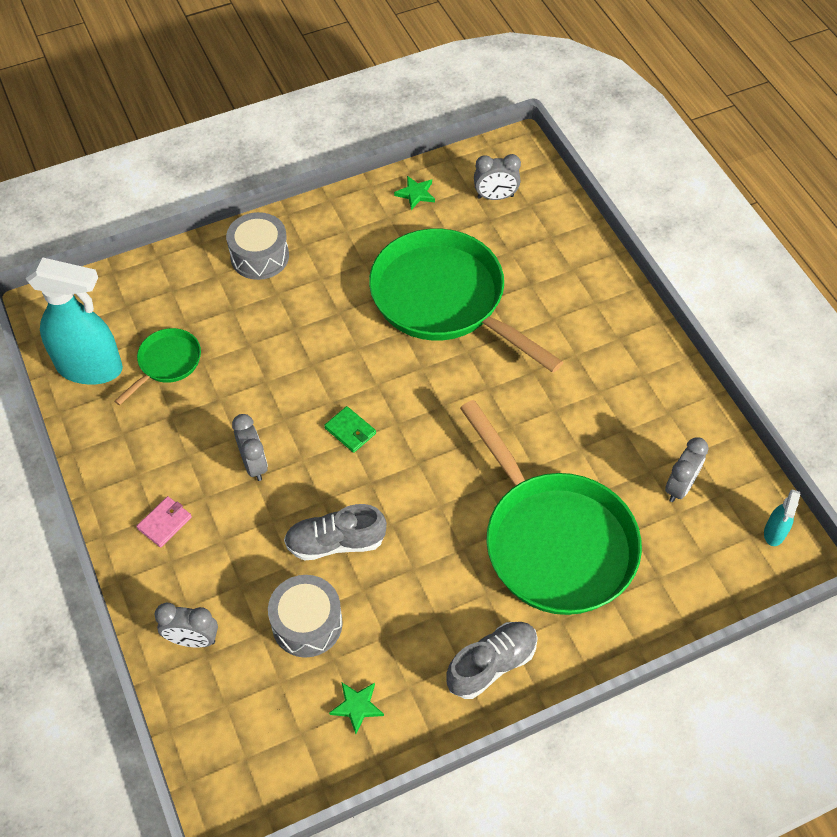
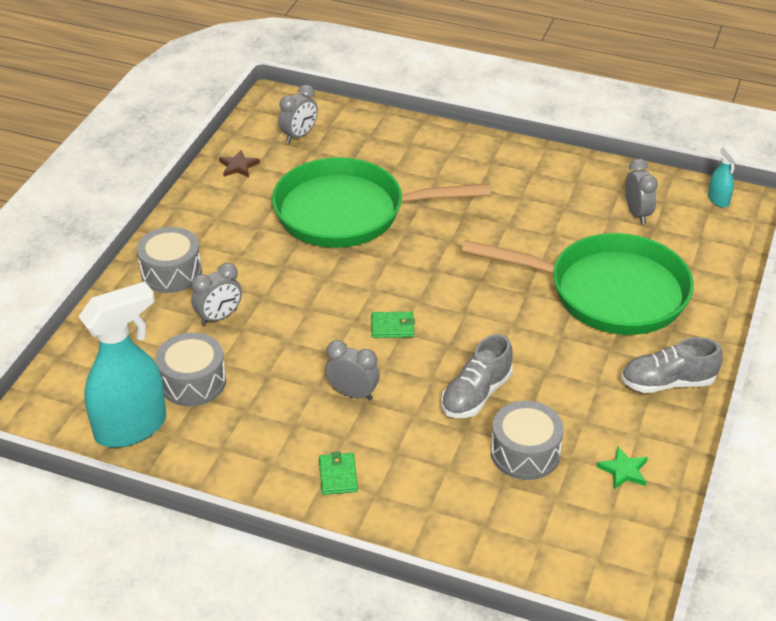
camera: 45 degrees left, 15 degrees down
green pan [114,328,201,405] -> grey drum [156,332,226,406]
pink wallet [136,496,192,548] -> green wallet [319,452,358,495]
grey clock [154,603,218,648] -> grey clock moved to [191,263,242,325]
green star [394,176,435,210] -> brown star [219,150,260,177]
grey shoe [446,622,538,699] -> grey shoe turned 105 degrees counterclockwise [621,337,722,393]

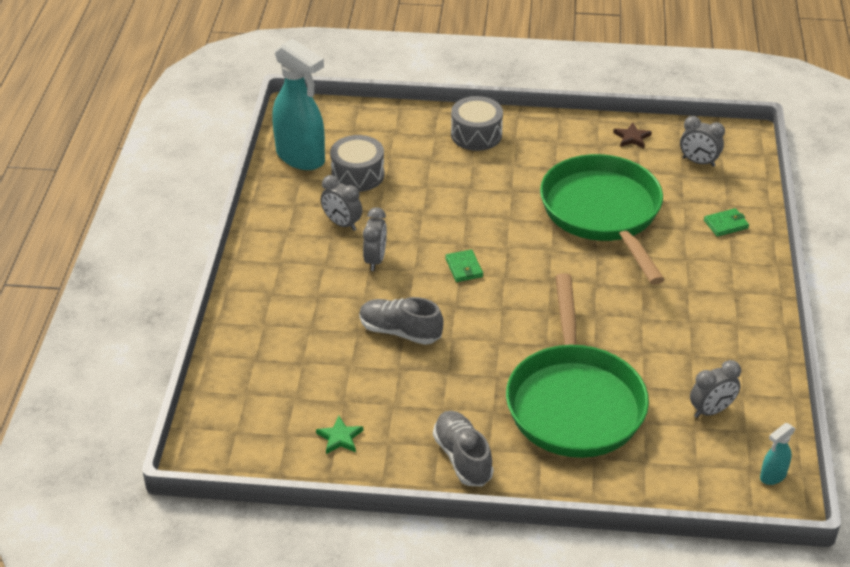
camera: 75 degrees right, 0 degrees up
grey clock [191,263,242,325] -> grey clock moved to [321,175,362,231]
green wallet [319,452,358,495] -> green wallet moved to [704,208,749,237]
grey drum [491,401,564,480] -> none

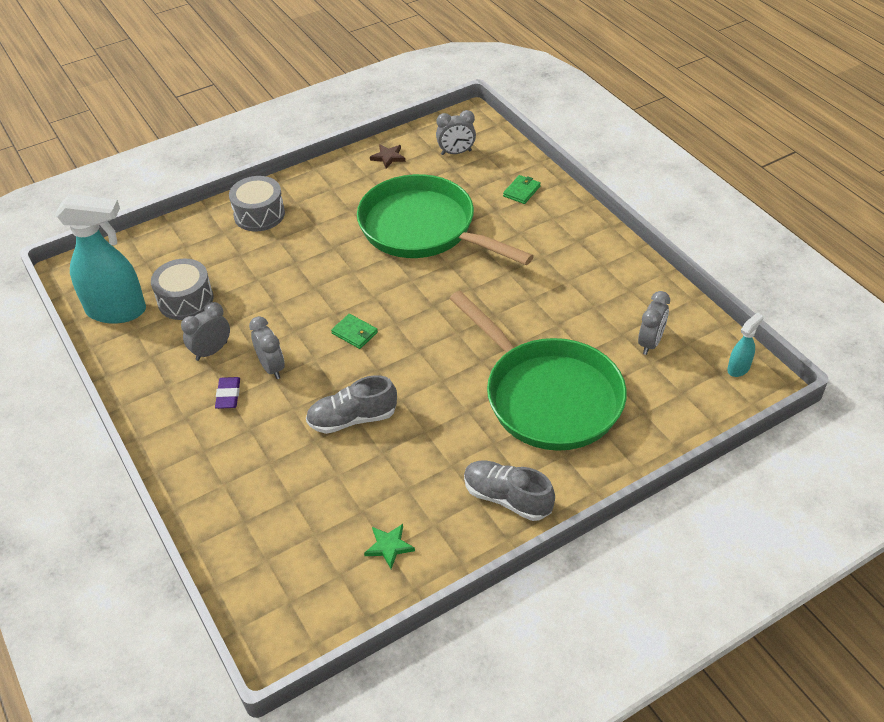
camera: 35 degrees left, 5 degrees up
grey clock [321,175,362,231] -> grey clock turned 135 degrees clockwise [181,302,230,361]
turquoise spray bottle [760,423,795,485] -> turquoise spray bottle turned 150 degrees counterclockwise [727,313,764,377]
none -> purple eraser [215,377,240,409]

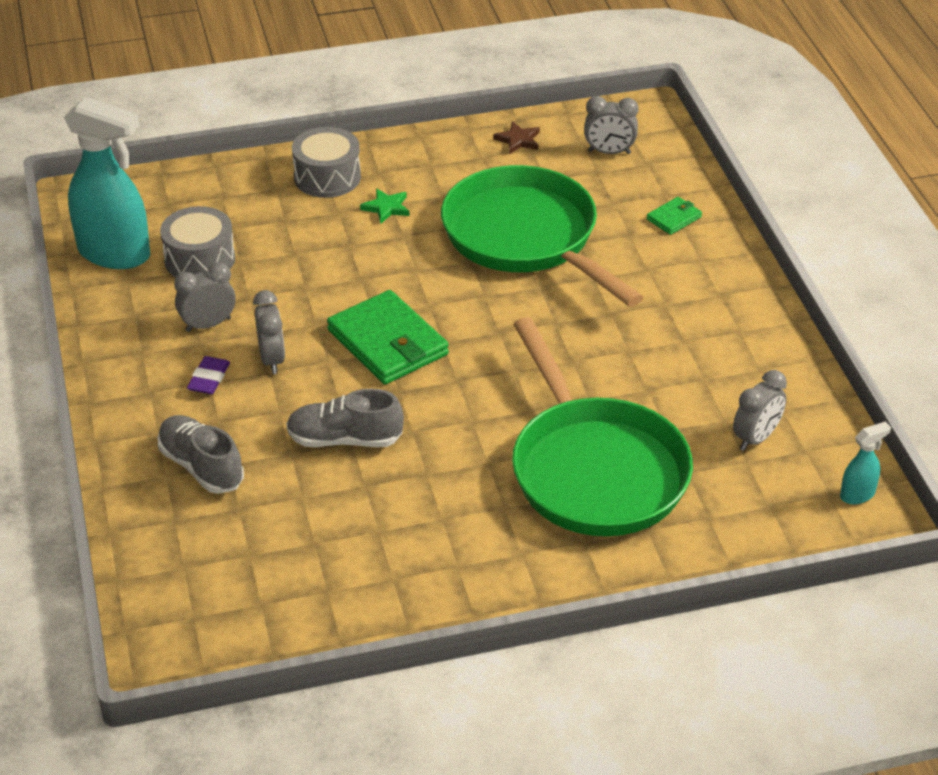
camera: 15 degrees right, 5 degrees down
green wallet [331,314,378,349] -> green wallet [327,290,449,384], size x2.12
green star [364,524,415,569] -> green star moved to [360,188,409,223]
grey shoe [464,460,555,521] -> grey shoe moved to [158,415,244,494]

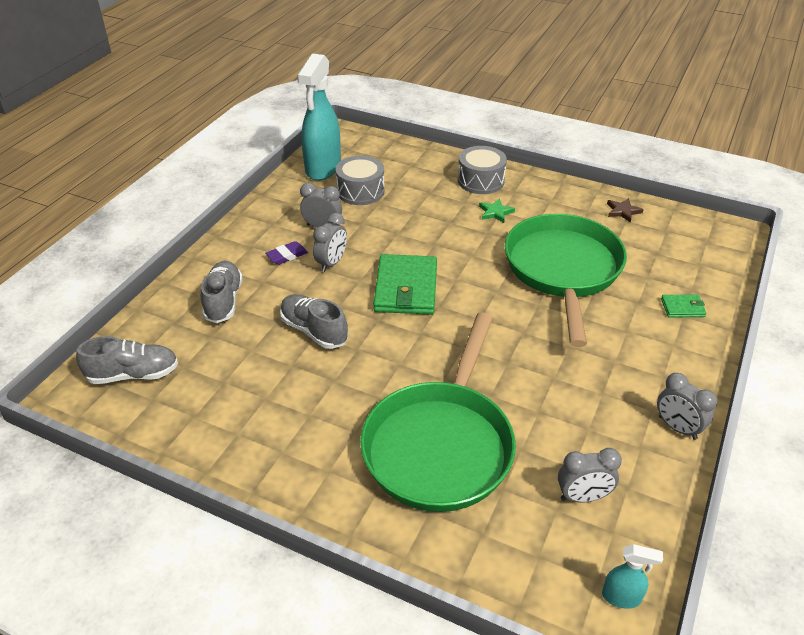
camera: 40 degrees right, 0 degrees up
turquoise spray bottle [64,97,150,269] -> turquoise spray bottle turned 45 degrees clockwise [297,53,341,181]
grey clock [584,96,639,154] -> grey clock moved to [657,373,717,440]
none -> grey shoe [76,336,178,384]

